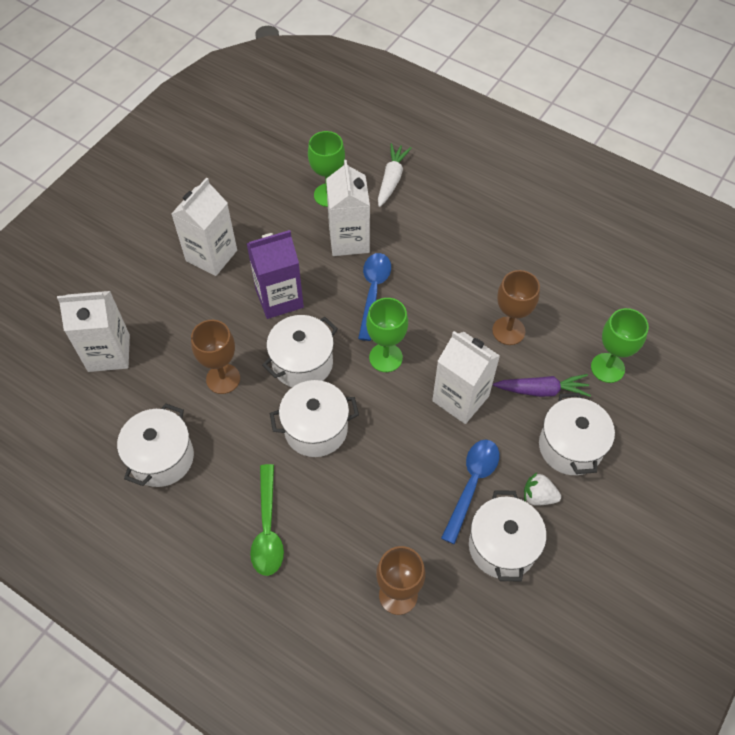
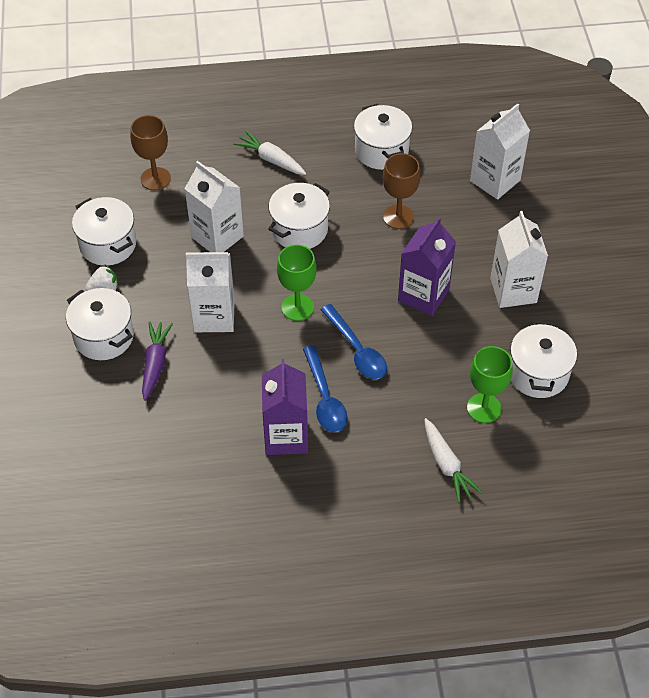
camera: 140 degrees right, 5 degrees down
green spoon [250,464,284,576] -> white carrot [233,131,306,175]
white pot [262,315,338,387] -> white pot moved to [510,321,577,398]
white carton [326,160,370,256] -> white carton moved to [184,161,244,252]
blue spoon [441,440,499,544] -> blue spoon moved to [303,345,348,432]
brown goblet [492,270,540,345] -> none
purple carrot [493,374,591,397] -> purple carrot turned 135 degrees clockwise [142,321,173,401]
green goblet [591,308,649,383] -> none
none -> purple carton [262,359,308,455]

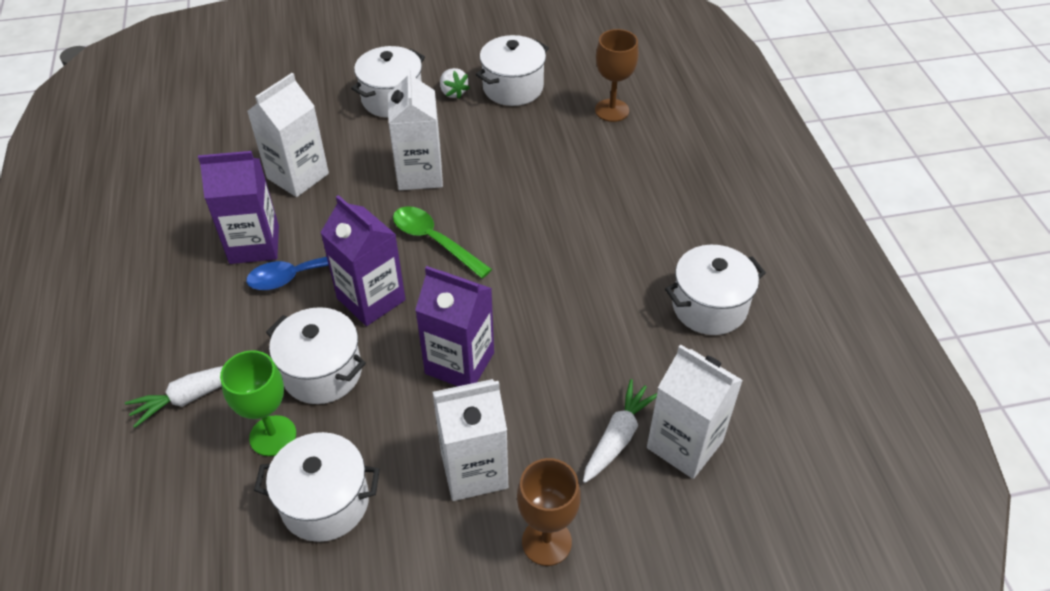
camera: 85 degrees right, 5 degrees down
purple carrot [142,321,173,401] -> none
white carton [184,161,244,252] -> white carton moved to [247,73,329,197]
white carrot [233,131,306,175] -> white carrot moved to [583,379,657,483]
white pot [268,183,330,249] -> white pot moved to [266,307,366,404]
green goblet [277,245,317,321] -> green spoon [393,206,492,278]
blue spoon [321,304,387,379] -> purple carton [320,195,406,326]
brown goblet [383,153,420,229] -> brown goblet moved to [517,458,581,566]

